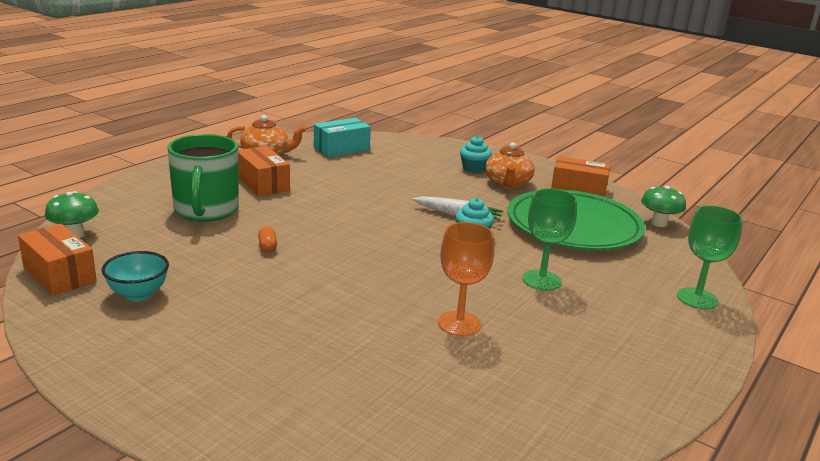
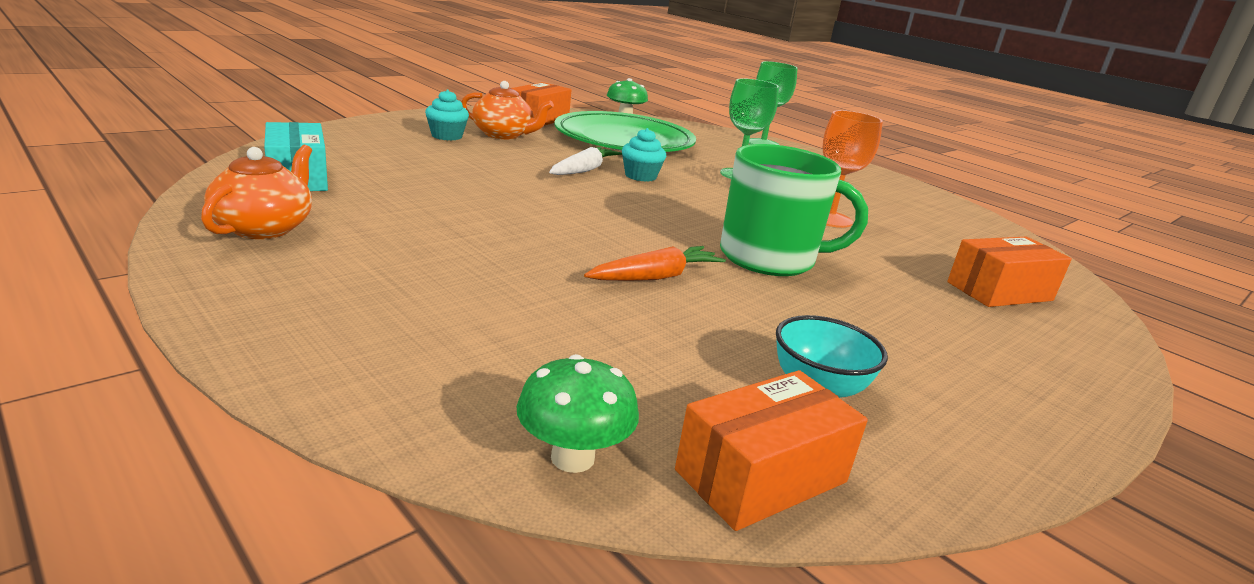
camera: 80 degrees left, 0 degrees up
green mug [167,134,239,222] -> green mug moved to [720,144,868,276]
orange box [238,146,290,196] -> orange box moved to [947,237,1072,307]
orange capsule [258,227,277,252] -> orange carrot [584,246,726,281]

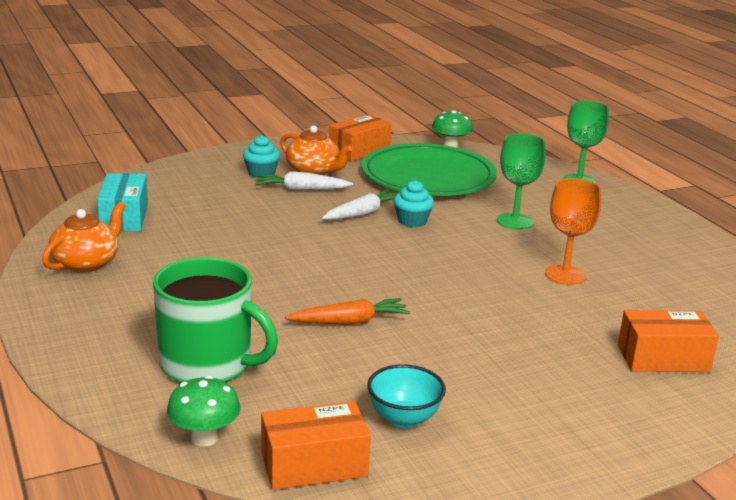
camera: 20 degrees right, 0 degrees up
green mug [720,144,868,276] -> green mug moved to [153,257,278,383]
none -> white carrot [256,171,353,190]

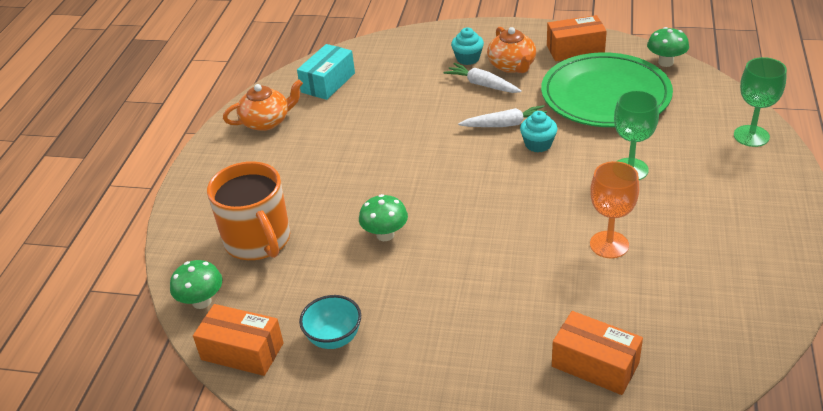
camera: 40 degrees right, 15 degrees up
green mug [153,257,278,383] -> orange mug [207,161,290,260]
orange carrot [285,298,410,325] -> green mushroom [359,194,408,241]

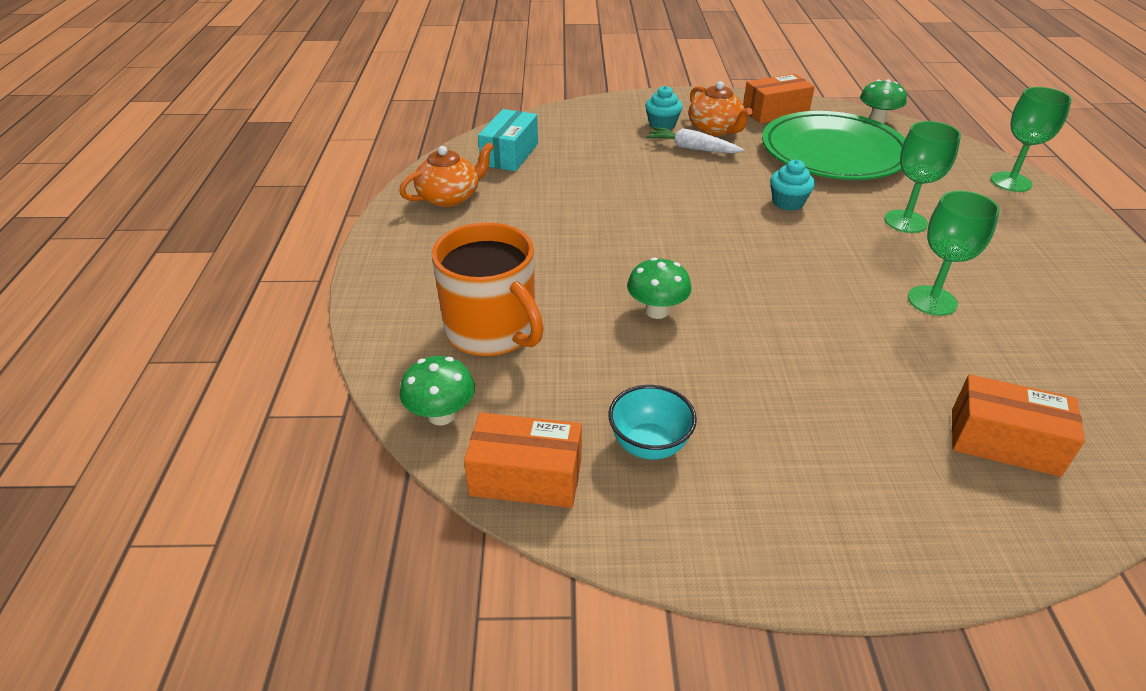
camera: 15 degrees left, 0 degrees up
white carrot [458,105,547,127] -> none
orange goblet [590,161,639,258] -> green goblet [908,191,1000,316]

